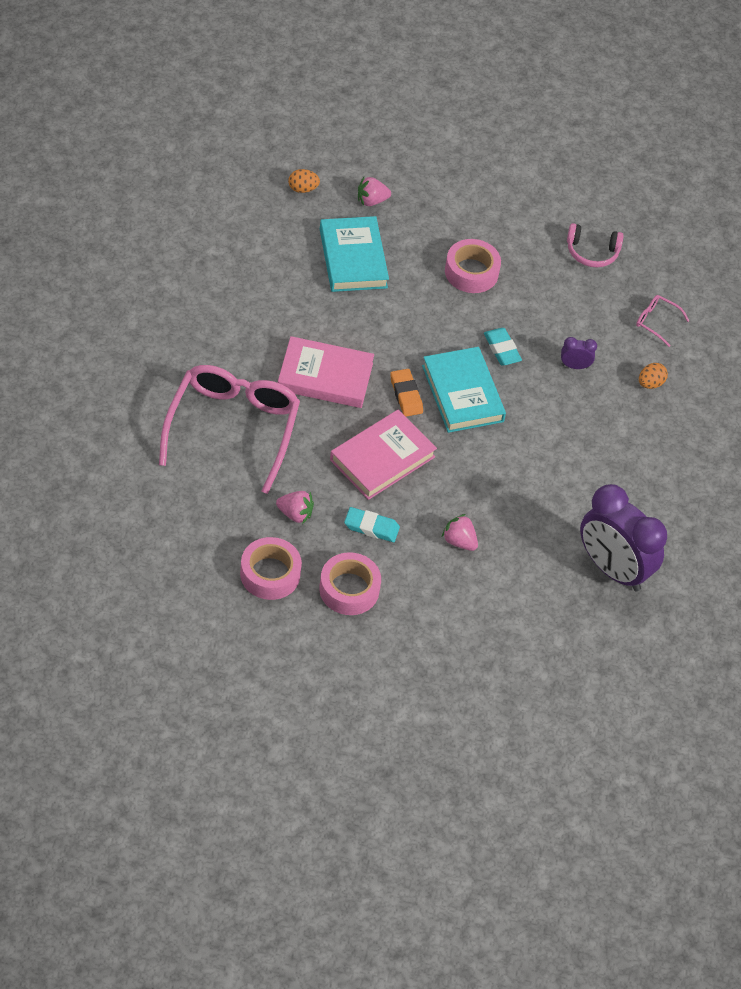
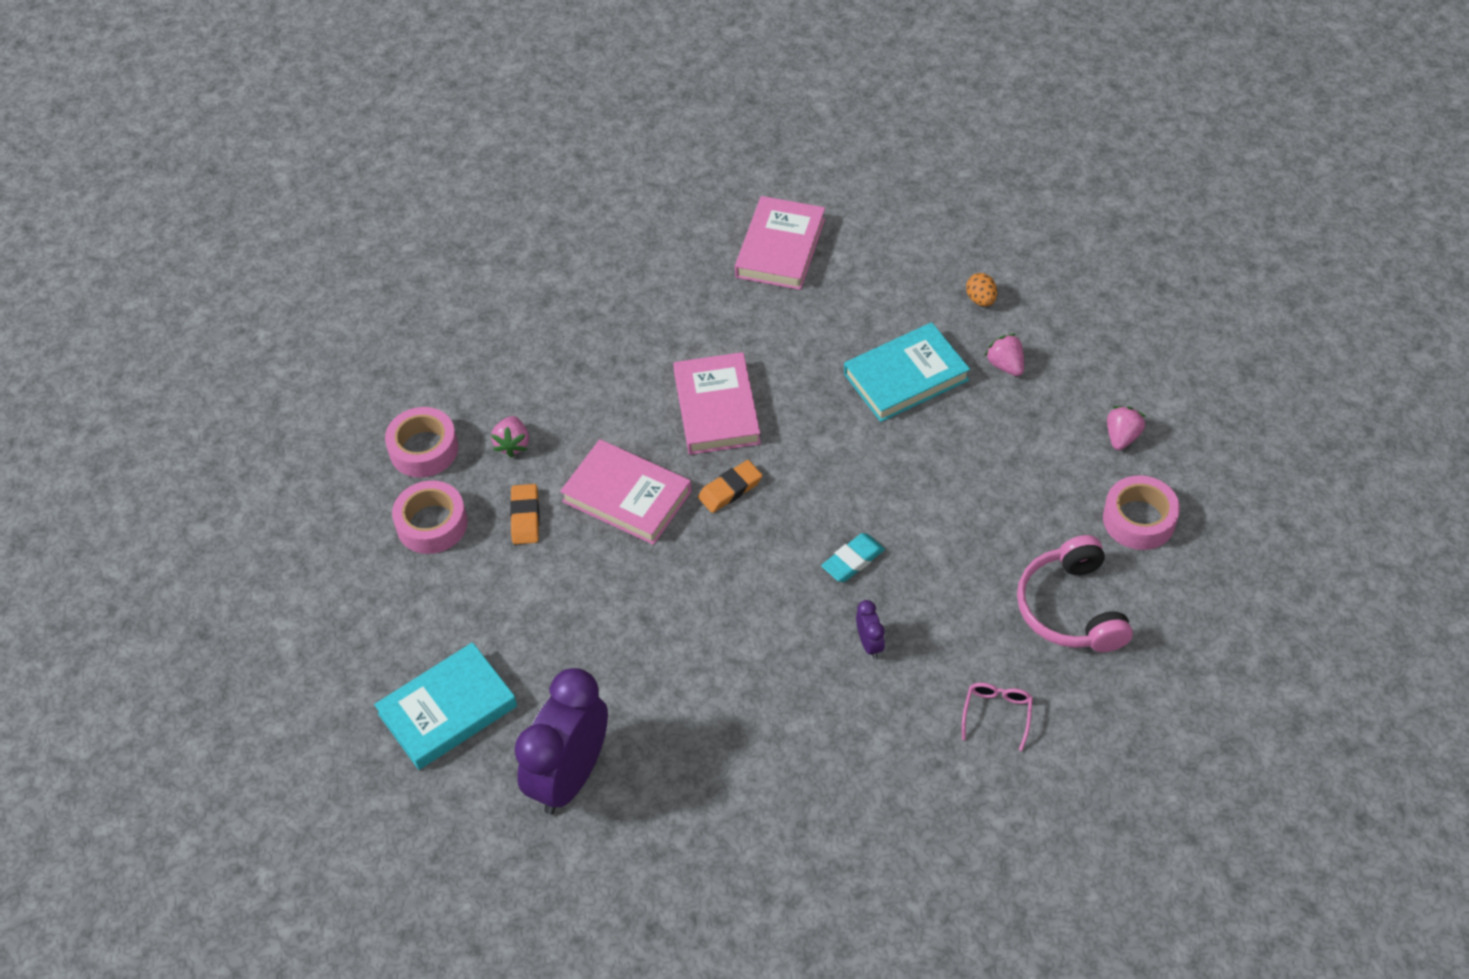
camera: 80 degrees right, 0 degrees up
pink glasses [159,365,300,494] -> none
turquoise eraser [344,507,400,542] -> orange eraser [510,484,539,544]
turquoise book [422,347,506,433] -> turquoise book moved to [374,642,517,770]
pink strawberry [442,514,478,551] -> pink strawberry moved to [1107,406,1146,450]
pink tape [445,239,501,293] -> pink tape moved to [1103,475,1180,550]
pink headphones [567,223,623,267] -> pink headphones [1017,535,1133,652], size x1.53
orange egg [639,363,668,389] -> none
none -> pink book [735,196,825,290]

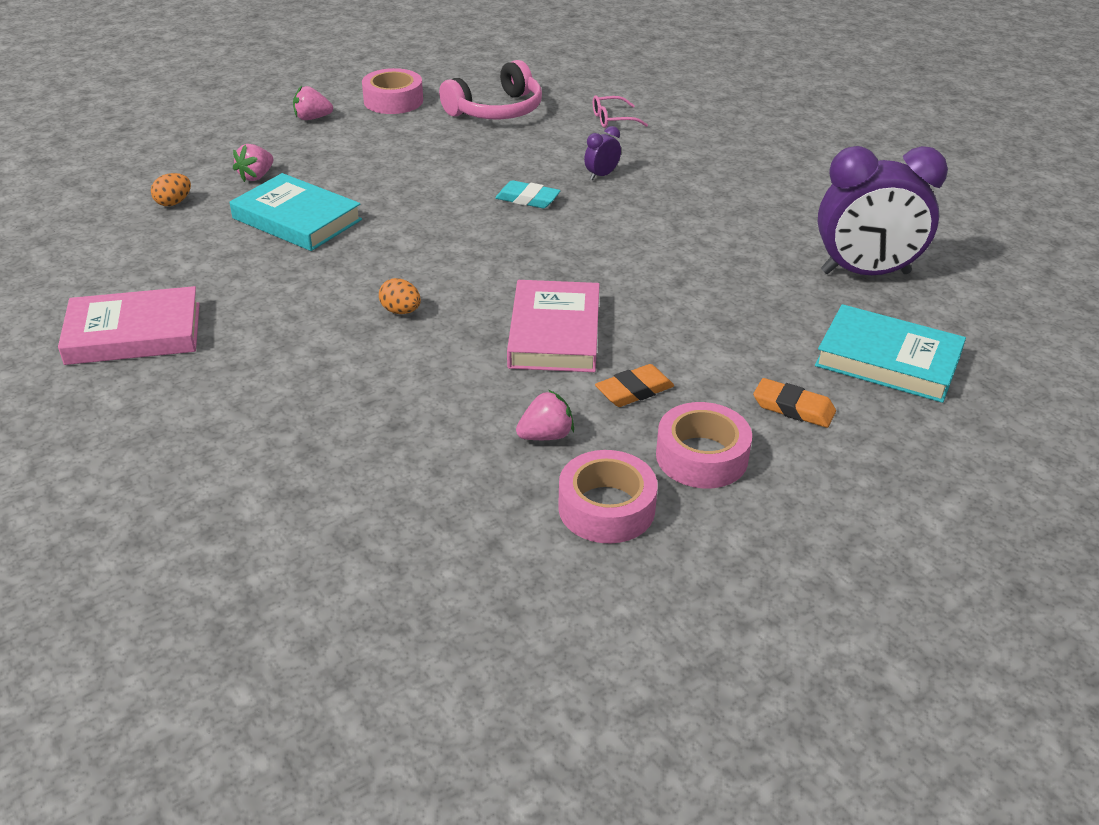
camera: 120 degrees left, 15 degrees down
pink book [673,352,761,455] -> orange egg [379,278,421,314]
orange eraser [698,460,762,513] -> orange eraser moved to [753,378,836,428]

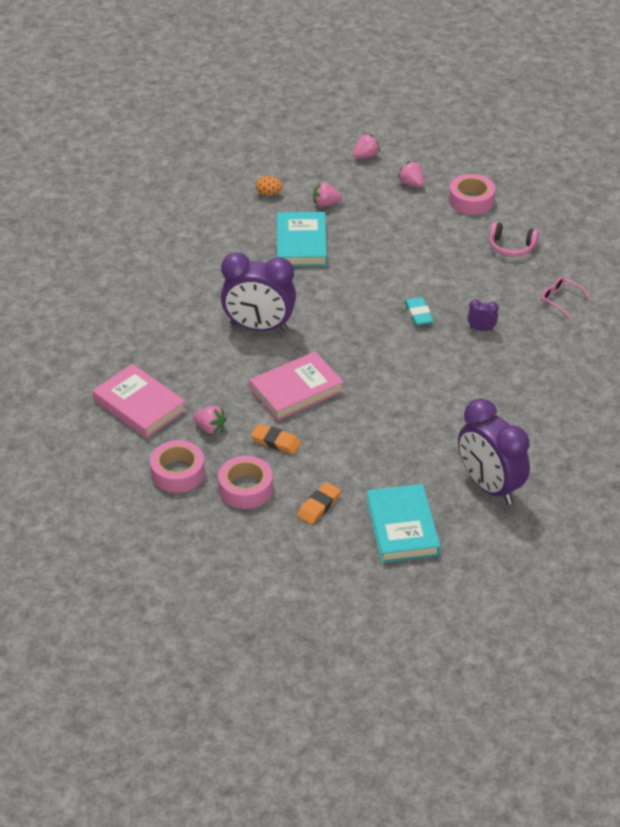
camera: 55 degrees right, 5 degrees up
pink book [58,286,200,365] -> pink book moved to [93,364,186,438]
orange egg [379,278,421,314] -> purple clock [220,252,296,332]
pink headphones [439,60,542,119] -> pink headphones [489,222,539,257], size x0.65
orange eraser [753,378,836,428] -> orange eraser turned 45 degrees clockwise [297,482,341,525]
none -> pink strawberry [353,133,380,159]

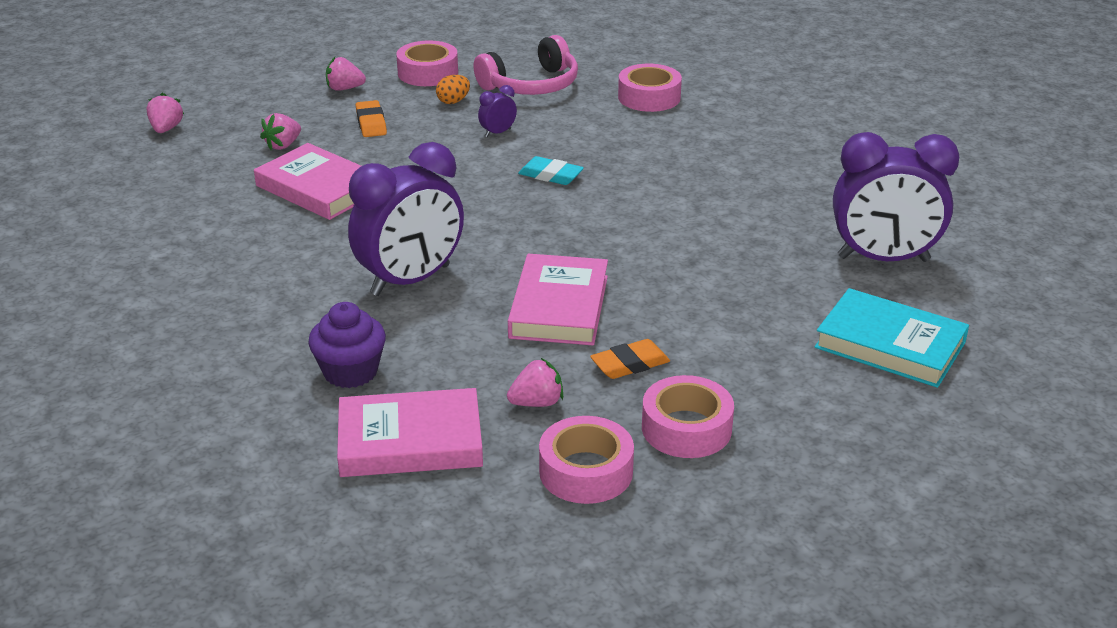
camera: 50 degrees left, 10 degrees down
orange egg [256,176,282,196] -> orange egg moved to [436,75,470,104]
turquoise book [277,212,327,267] -> pink book [254,143,361,220]
orange eraser [297,482,341,525] -> orange eraser moved to [355,100,387,137]
pink strawberry [353,133,380,159] -> pink strawberry moved to [147,93,184,133]
purple clock [468,299,499,331] -> purple clock moved to [478,85,517,137]
pink headphones [489,222,539,257] -> pink headphones [473,35,578,95], size x1.53
pink glasses [541,277,591,319] -> pink tape [618,64,682,112]
none -> purple cupcake [308,302,386,388]

